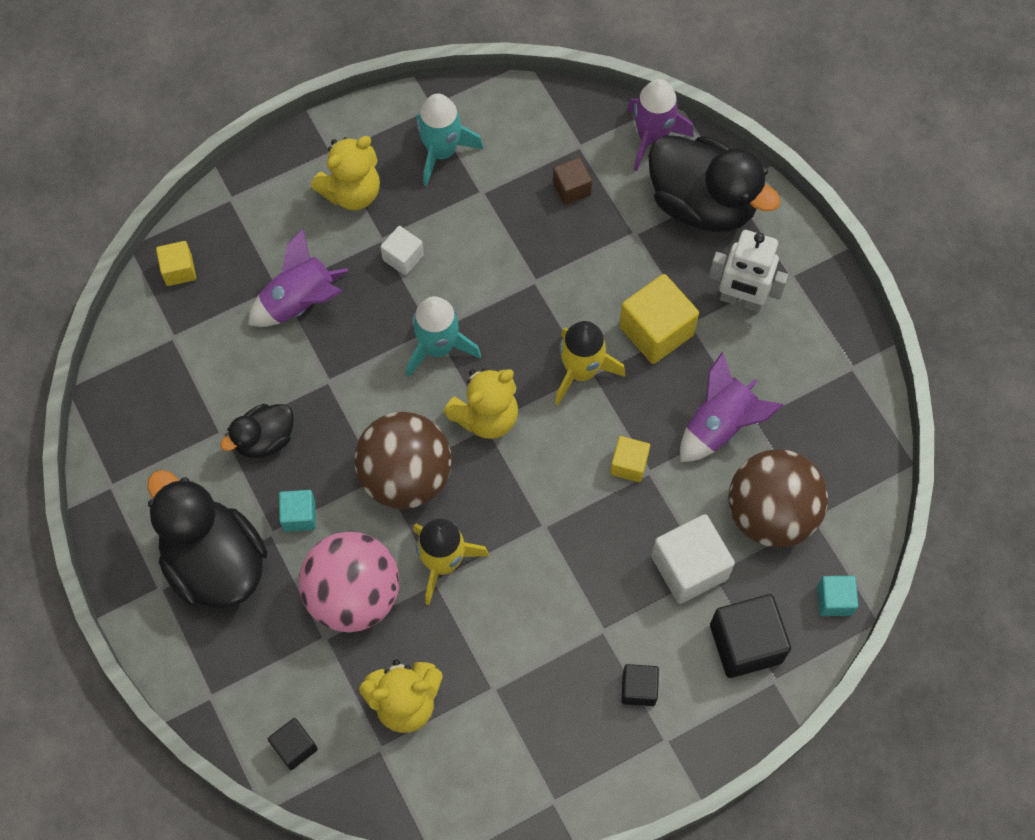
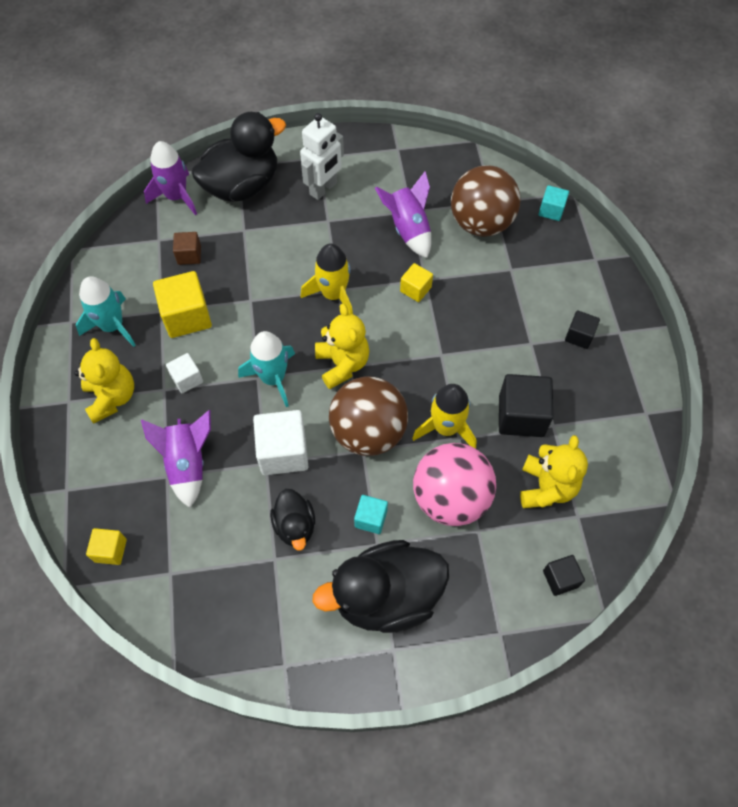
camera: 70 degrees left, 5 degrees down
yellow cube [619,274,699,364] -> yellow cube moved to [153,271,212,338]
white cube [651,514,735,604] -> white cube moved to [253,410,308,475]
black cube [710,594,791,678] -> black cube moved to [499,374,553,437]

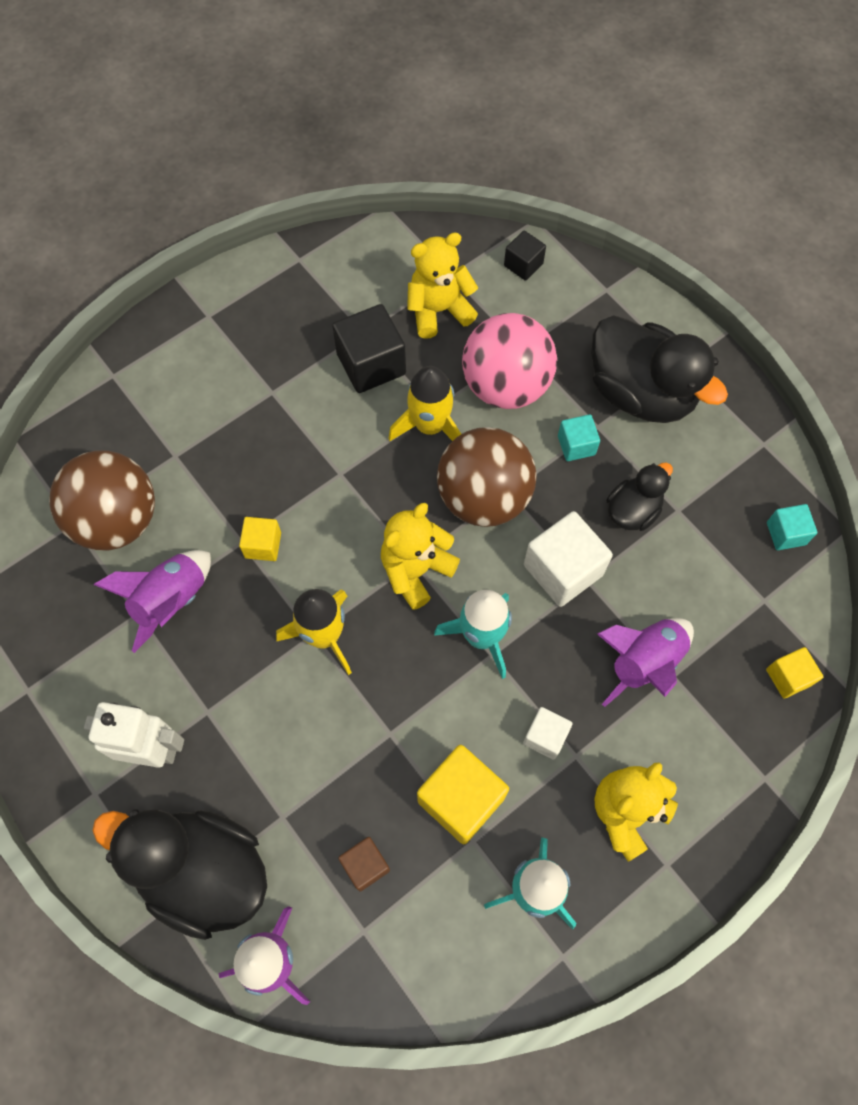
camera: 120 degrees left, 5 degrees up
turquoise cube [539,185,569,221] -> turquoise cube moved to [767,504,817,550]
black cube [565,310,600,349] -> none

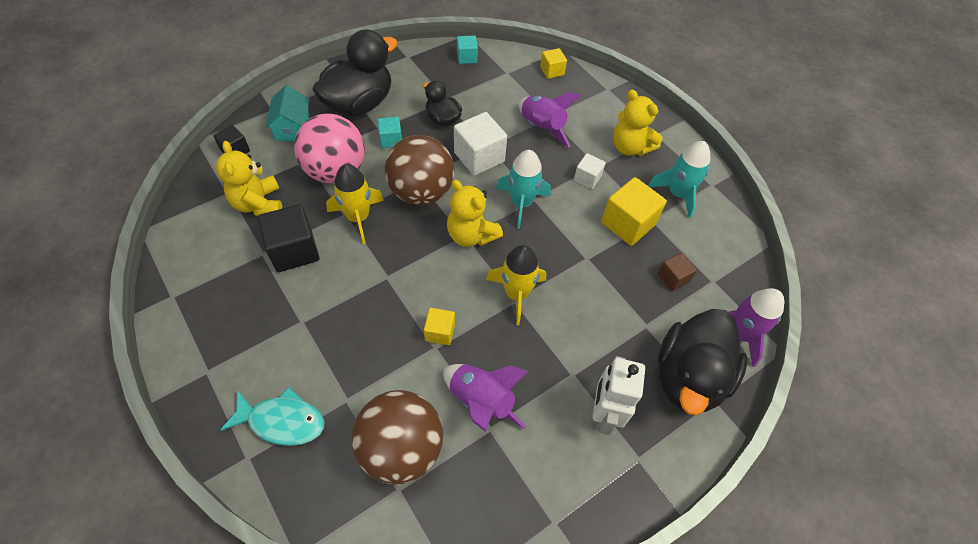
camera: 90 degrees left, 10 degrees down
none -> turquoise fish [220,387,325,446]
none -> turquoise house [265,85,310,141]

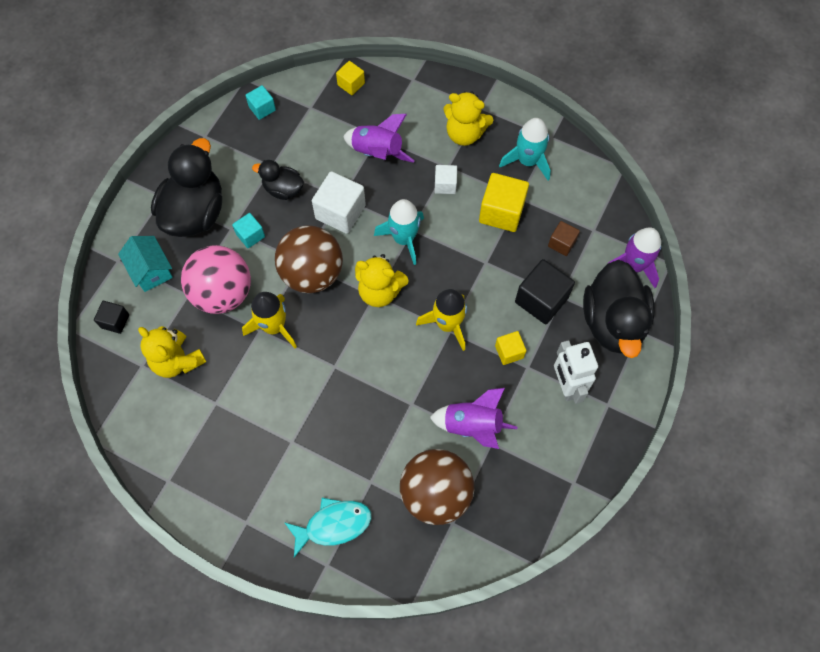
camera: 25 degrees left, 10 degrees up
black cube [258,204,320,272] -> black cube moved to [515,259,575,324]
yellow cube [424,308,455,345] -> yellow cube moved to [495,331,526,365]

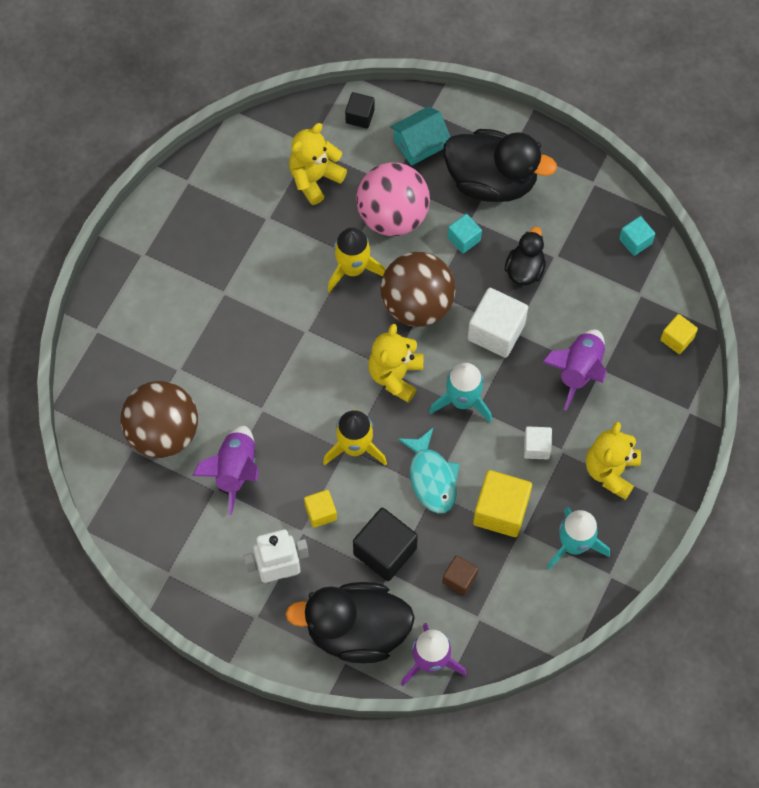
camera: 90 degrees right, 0 degrees up
turquoise fish [284,498,372,558] -> turquoise fish moved to [398,428,459,513]

